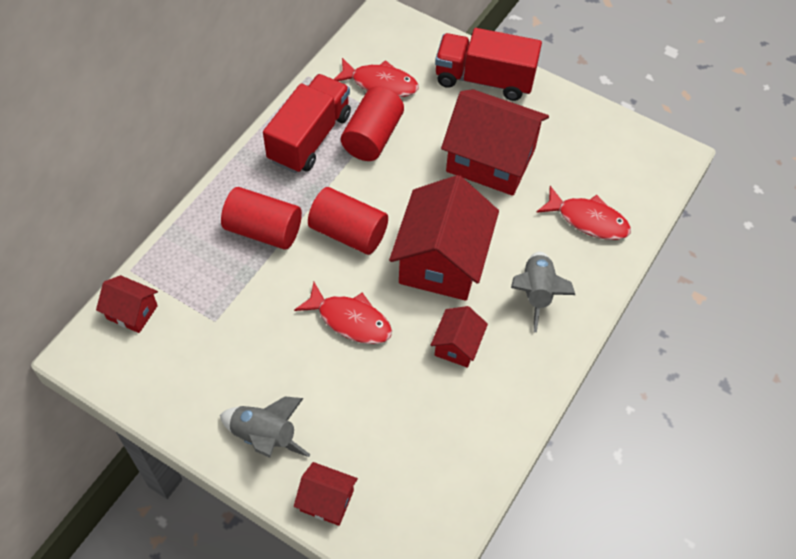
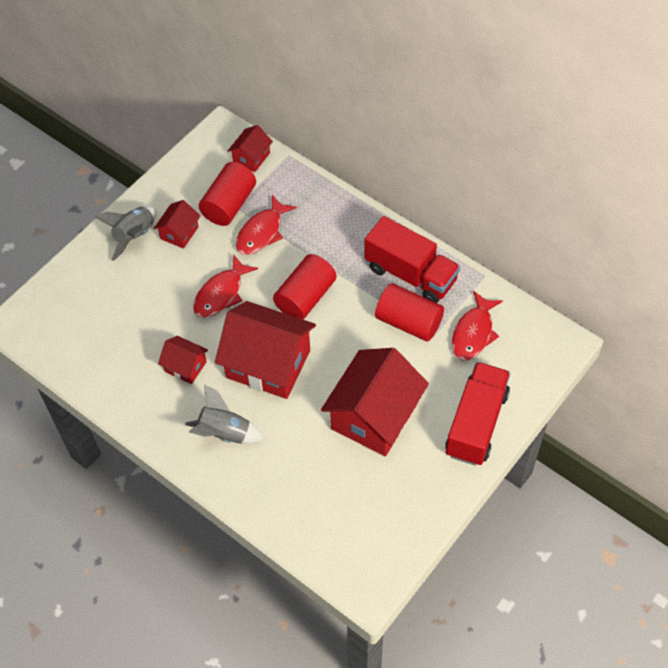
camera: 100 degrees right, 0 degrees up
red cylinder [221,187,302,250] -> red cylinder moved to [199,162,256,226]
red house [294,462,358,526] -> red house moved to [154,200,200,249]
red fish [536,186,631,240] -> red fish moved to [236,195,297,255]

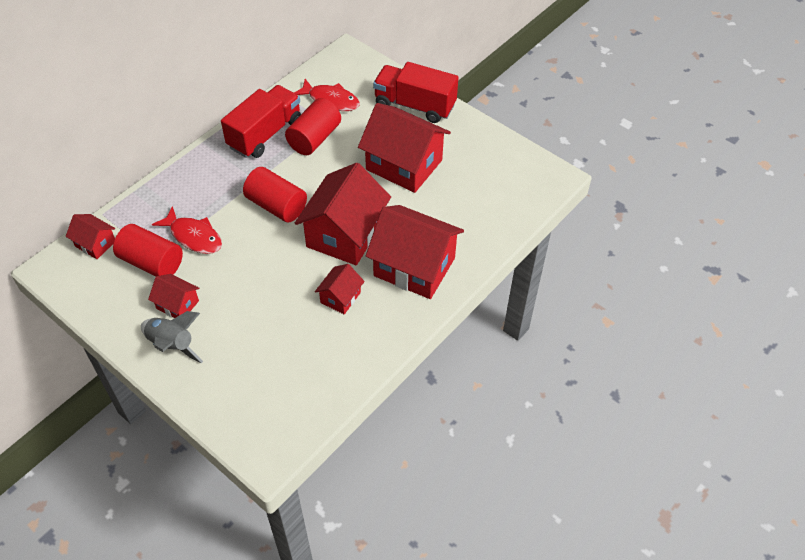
camera: 90 degrees left, 5 degrees down
grey rocket [185,384,265,444] -> red house [366,205,464,299]
red fish [193,255,258,318] -> none

